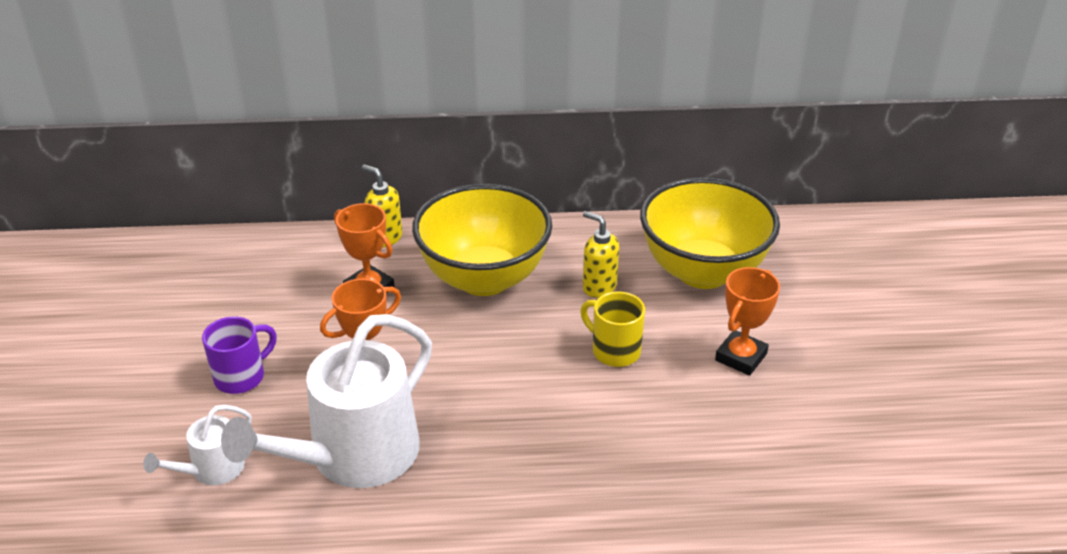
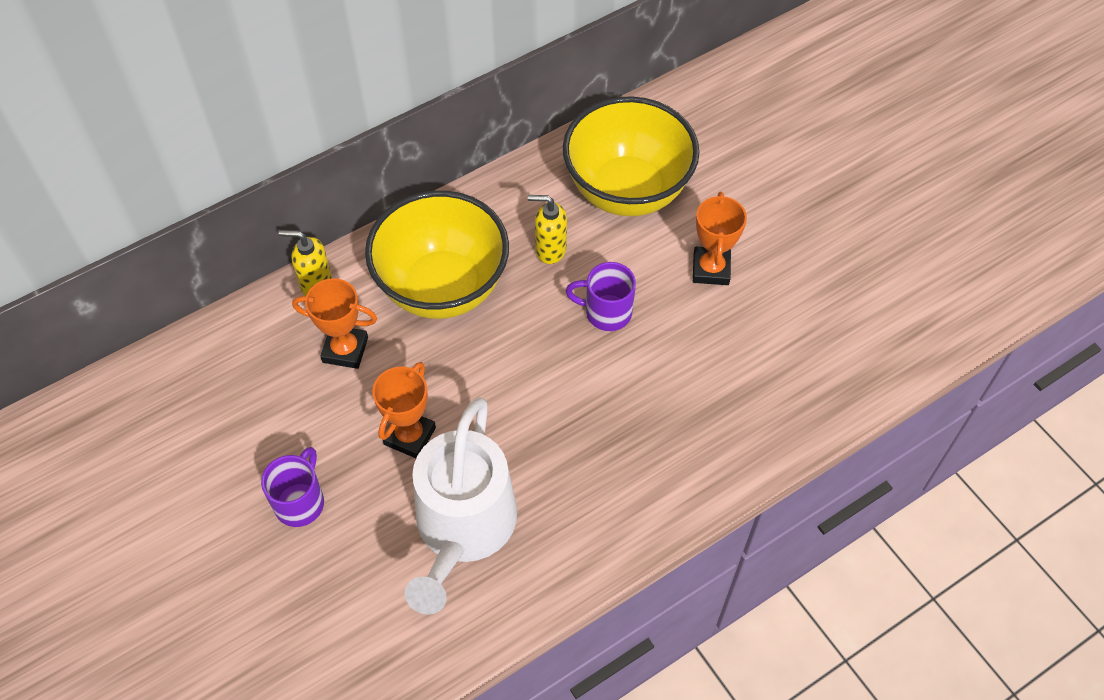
camera: 30 degrees left, 20 degrees up
white watering can [143,405,251,485] -> none
yellow mug [580,291,645,367] -> purple mug [566,262,636,331]

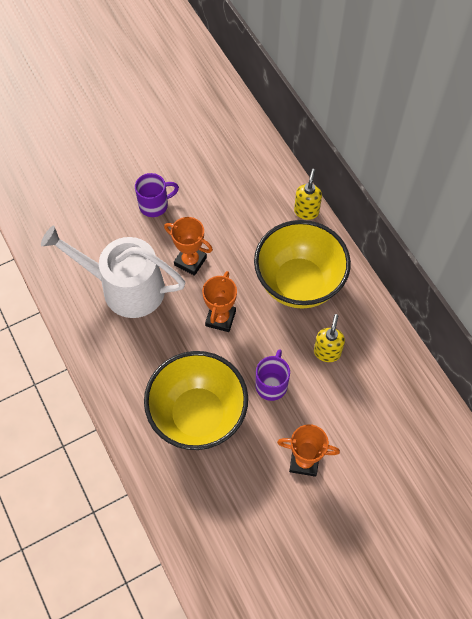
camera: 95 degrees right, 5 degrees up
purple mug [261,447,324,527] -> purple mug turned 45 degrees counterclockwise [135,173,179,217]
orange trophy [292,278,377,369] -> orange trophy moved to [202,271,237,332]
yellow bowl [563,96,700,216] -> yellow bowl moved to [144,351,248,450]

